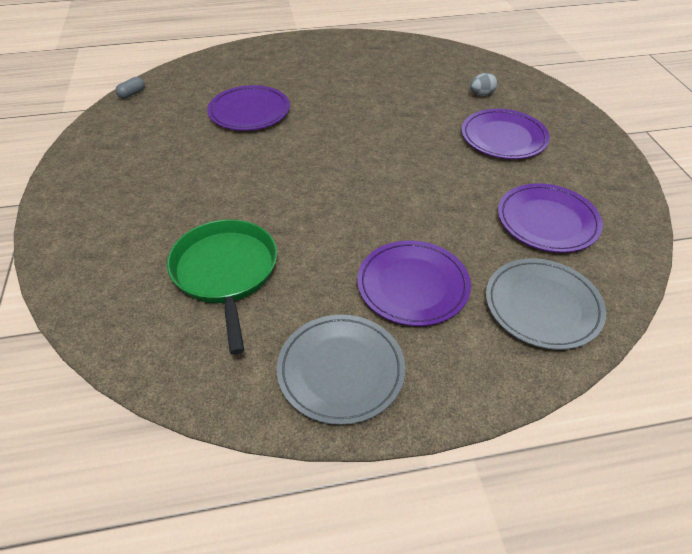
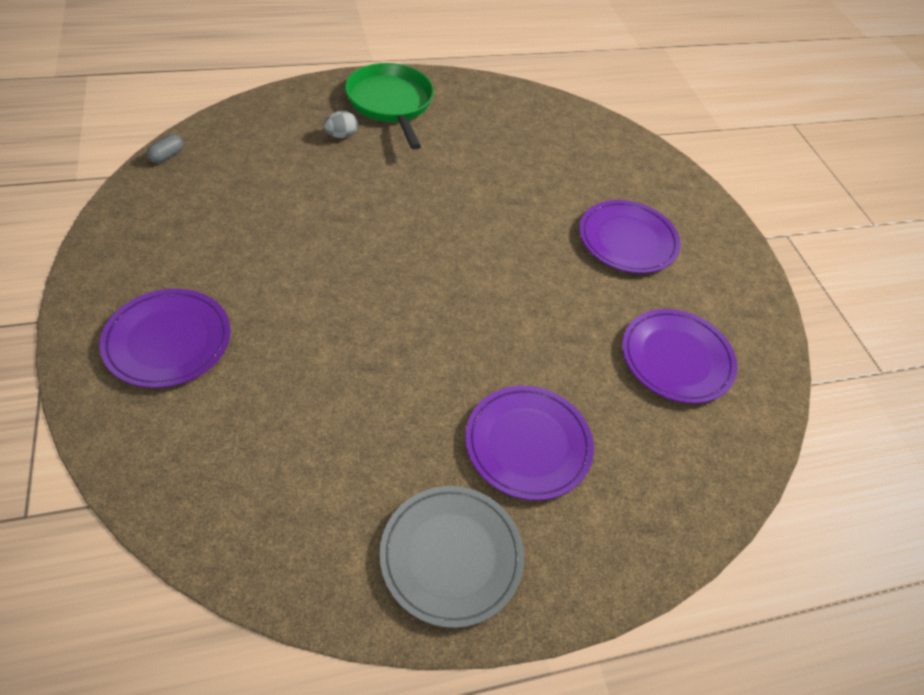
camera: 10 degrees left, 5 degrees up
green pan [167,219,277,355] -> green pan moved to [345,63,434,149]
purple plate [207,85,290,131] -> purple plate moved to [100,289,230,388]
grey egg [470,73,498,96] -> grey egg moved to [323,111,358,138]
grey plate [486,258,606,350] -> none

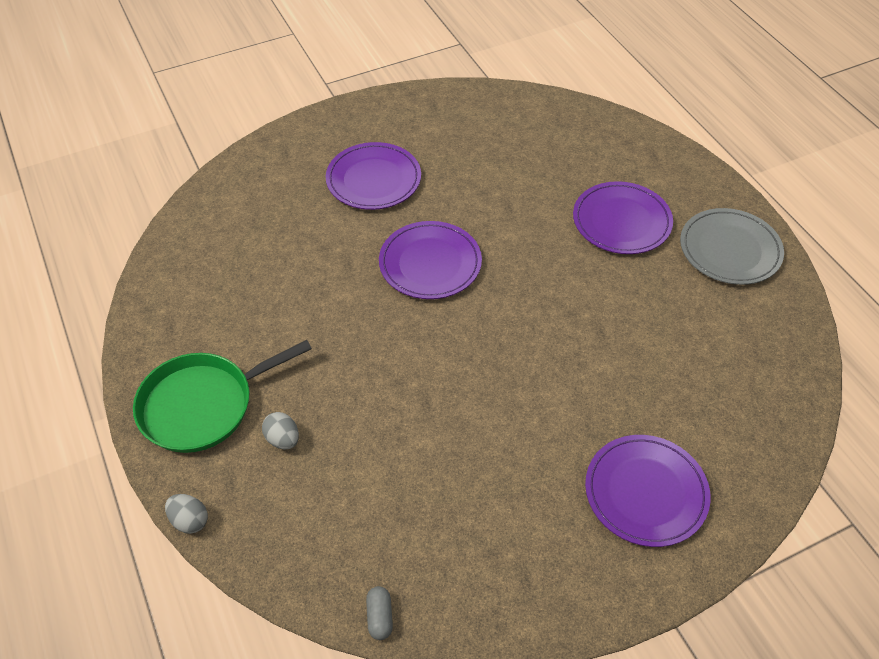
camera: 95 degrees left, 0 degrees up
grey capsule [147,134,184,163] -> grey capsule turned 60 degrees clockwise [366,586,393,640]
purple plate [622,309,737,403] -> purple plate moved to [379,221,482,299]
none -> grey egg [165,494,208,534]

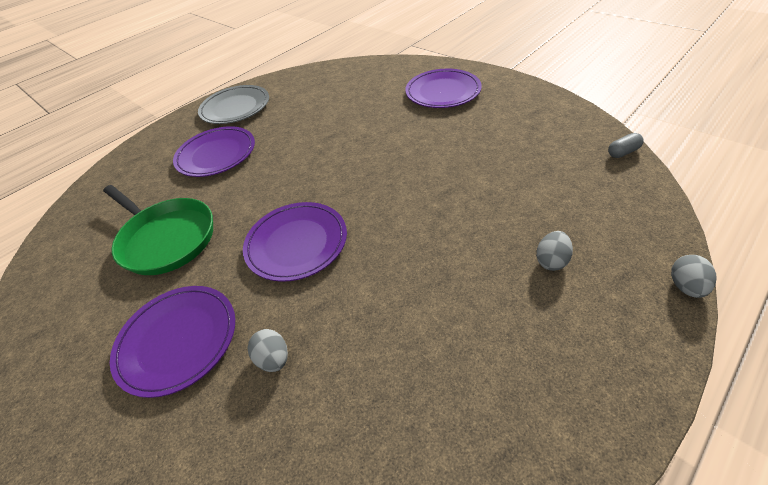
camera: 105 degrees left, 5 degrees down
green pan [133,340,312,453] -> green pan moved to [103,185,213,275]
none -> grey egg [247,329,288,372]

